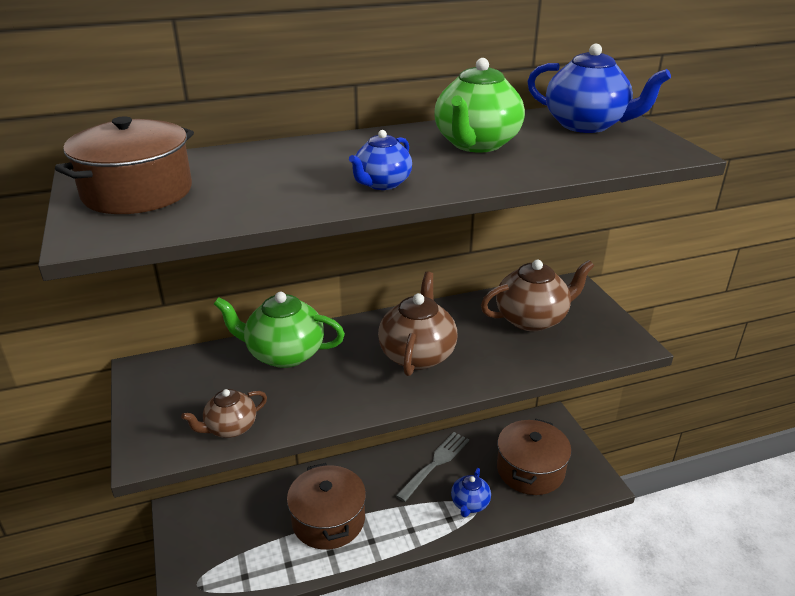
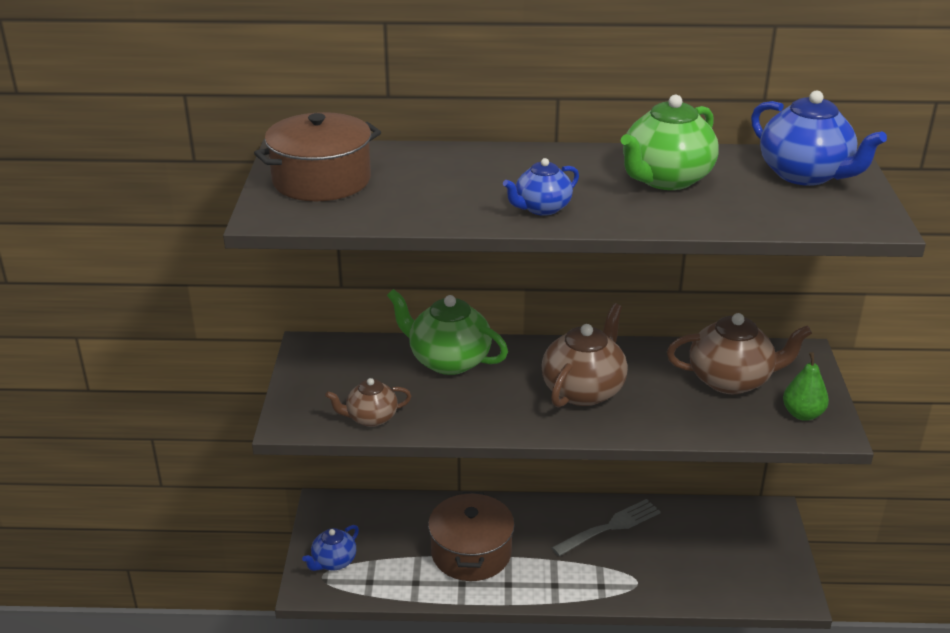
camera: 20 degrees right, 0 degrees up
blue teapot [451,468,491,517] -> blue teapot moved to [302,525,359,571]
brown pot [497,419,571,495] -> none
none -> green pear [783,352,829,421]

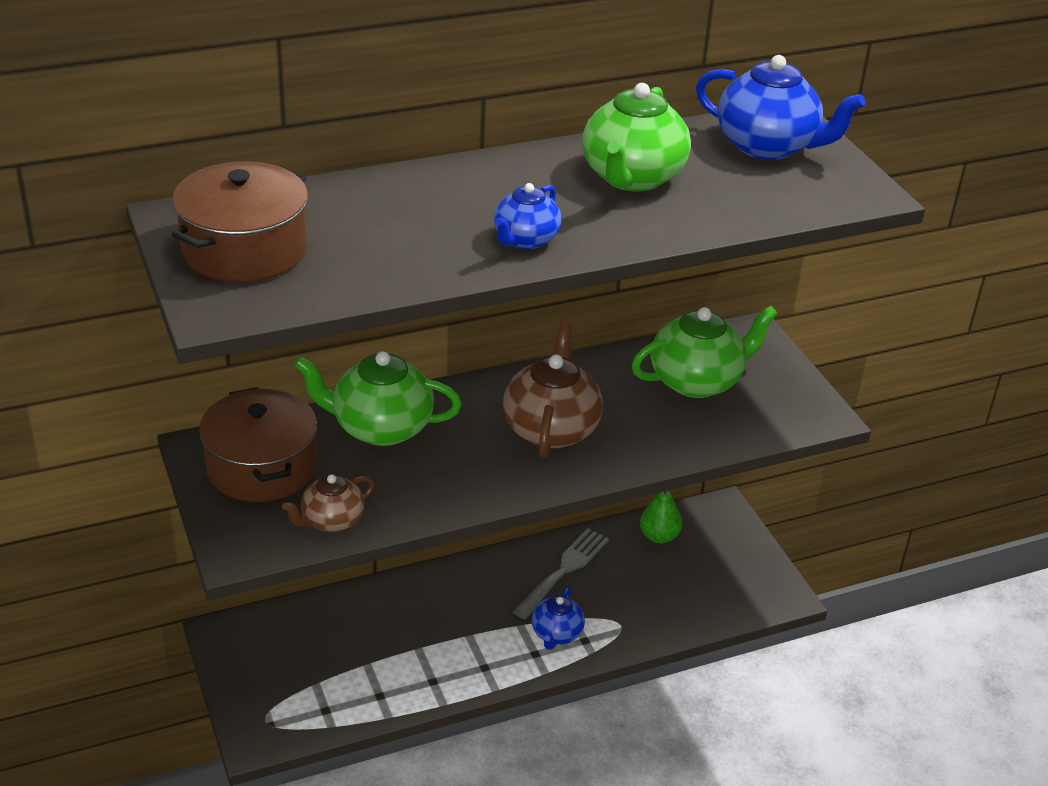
camera: 25 degrees left, 5 degrees up
blue teapot [302,525,359,571] -> blue teapot moved to [532,587,585,650]
brown pot [428,492,515,581] -> brown pot moved to [199,387,317,502]
brown teapot [667,313,812,394] -> green teapot [632,306,778,398]
green pear [783,352,829,421] -> green pear moved to [640,491,682,543]

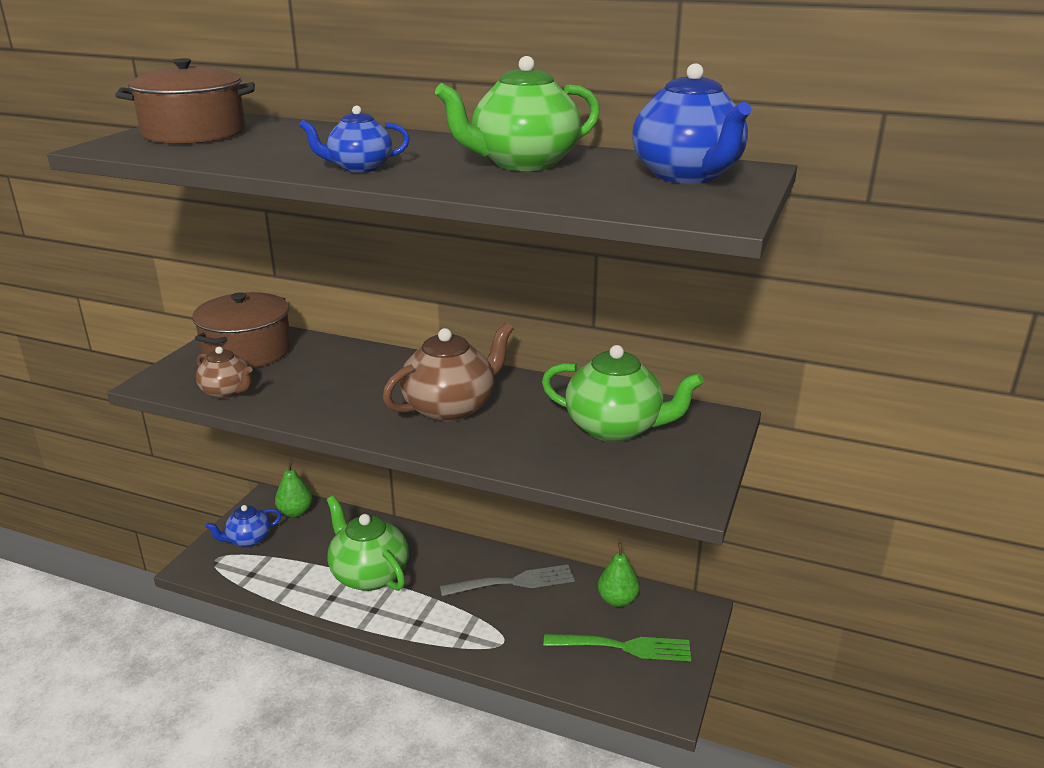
camera: 45 degrees right, 10 degrees down
brown teapot [282,474,375,532] -> brown teapot turned 150 degrees counterclockwise [196,347,253,399]
green teapot [294,351,462,446] -> green teapot moved to [327,496,409,591]
blue teapot [532,587,585,650] -> blue teapot moved to [205,505,281,547]
none -> green pear [275,461,312,517]
none -> green fork [544,634,691,661]

